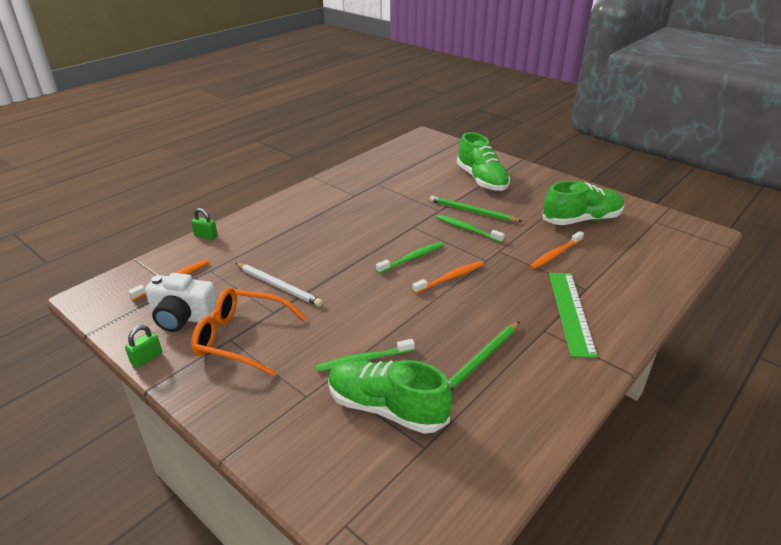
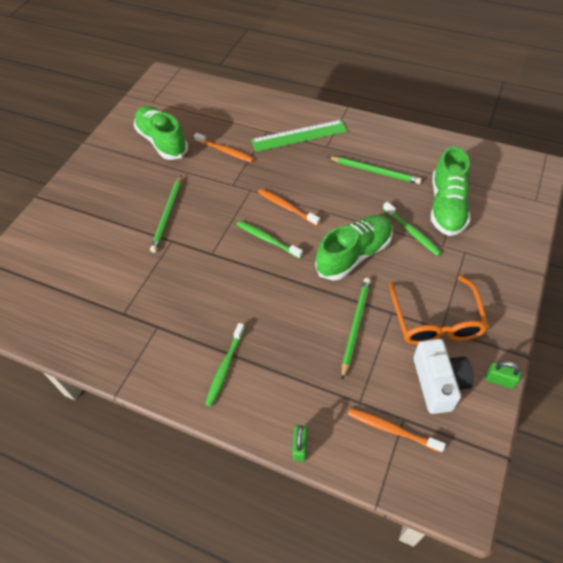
camera: 105 degrees left, 20 degrees up
white pencil [235,263,323,307] -> green pencil [342,278,371,380]
green toothbrush [436,215,505,243] -> green toothbrush moved to [205,323,245,407]
green shoe [457,132,510,191] -> green shoe moved to [315,215,393,281]

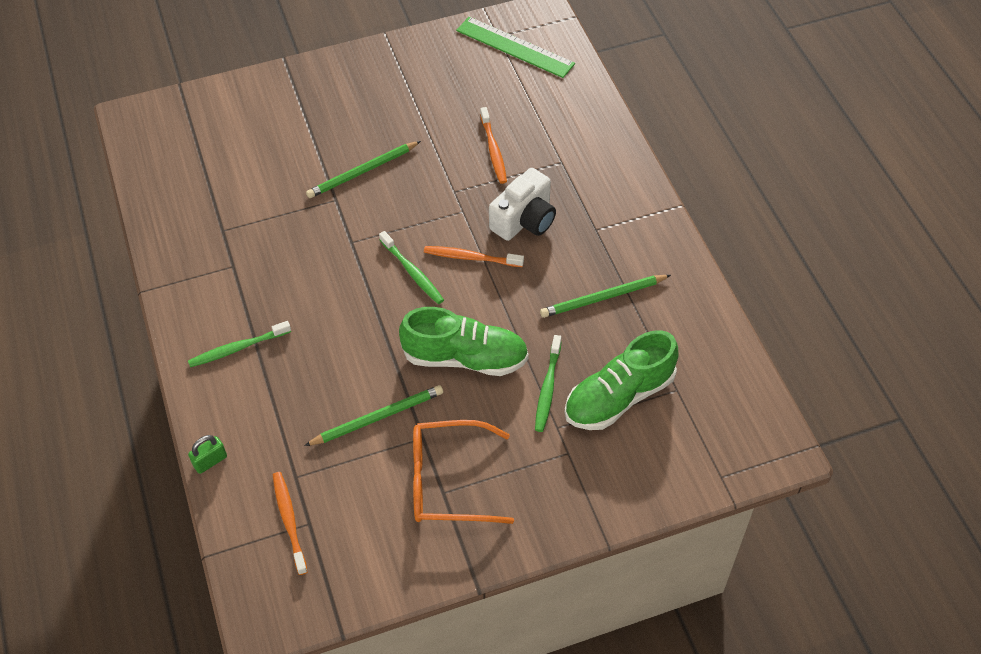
camera: 45 degrees right, 0 degrees up
green shoe [134,106,188,160] -> none
green toothbrush [237,221,303,259] -> green toothbrush turned 150 degrees clockwise [379,231,444,304]
green ruler [251,120,347,152] -> green ruler moved to [456,17,575,78]
orange toothbrush [258,189,320,226] -> orange toothbrush turned 75 degrees counterclockwise [424,246,524,267]
green pencil [328,157,422,184] -> green pencil turned 90 degrees clockwise [540,275,671,318]
orange glasses [389,276,489,345] -> orange glasses turned 45 degrees clockwise [413,420,514,524]
white camera [413,339,474,414] -> white camera moved to [489,168,556,241]
green padlock [486,361,521,389] -> none

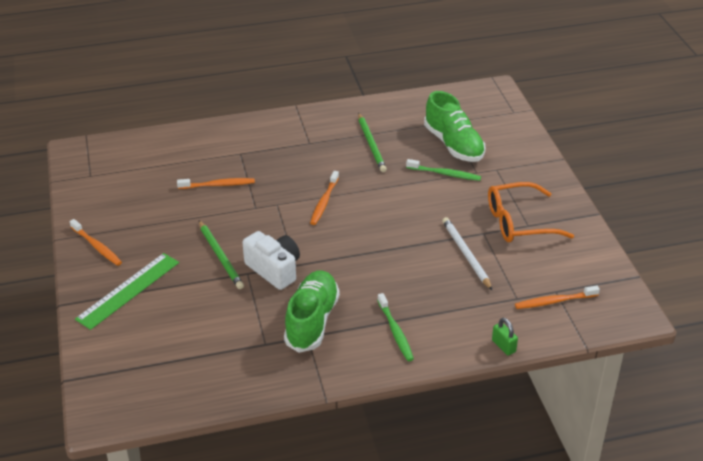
camera: 85 degrees left, 15 degrees down
green pencil [304,385,443,446] -> white pencil [442,217,492,290]
green toothbrush [379,231,444,304] -> none
green shoe [399,307,529,376] -> green shoe moved to [284,270,340,353]
orange glasses [413,420,514,524] -> orange glasses turned 75 degrees clockwise [488,182,574,242]
green ruler [456,17,575,78] -> green ruler moved to [75,253,179,330]
white camera [489,168,556,241] -> white camera moved to [242,231,300,290]
none -> orange toothbrush [70,219,122,266]

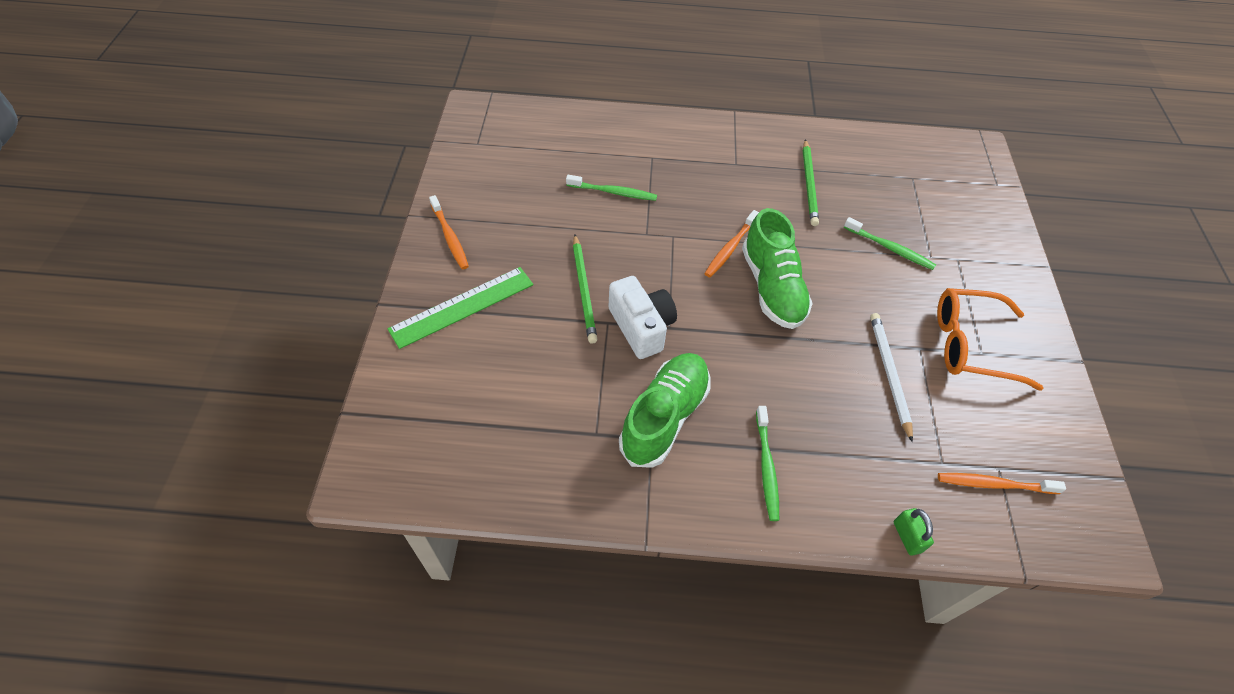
camera: 15 degrees right, 15 degrees up
orange toothbrush [177,178,255,189] -> green toothbrush [566,175,657,201]
green shoe [424,91,485,162] -> green shoe moved to [742,208,813,329]

